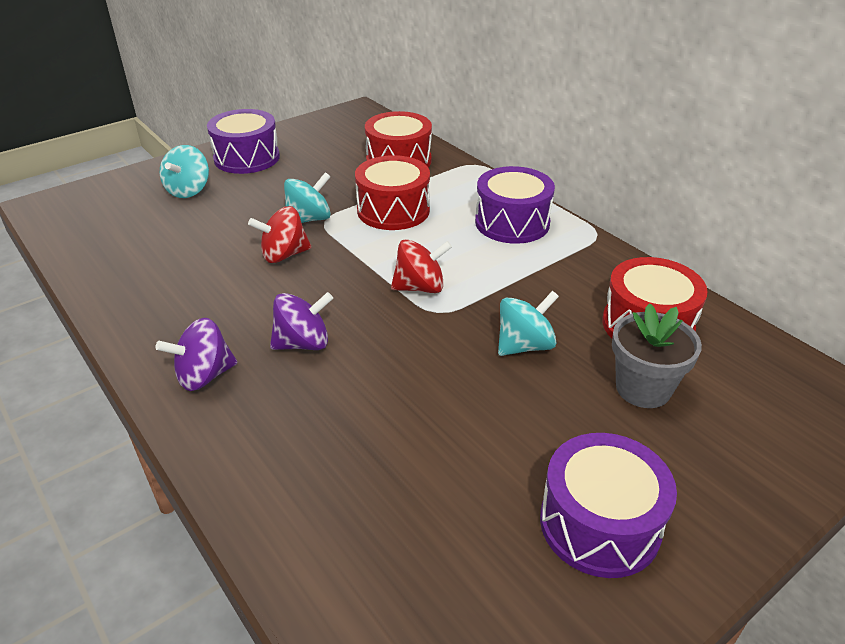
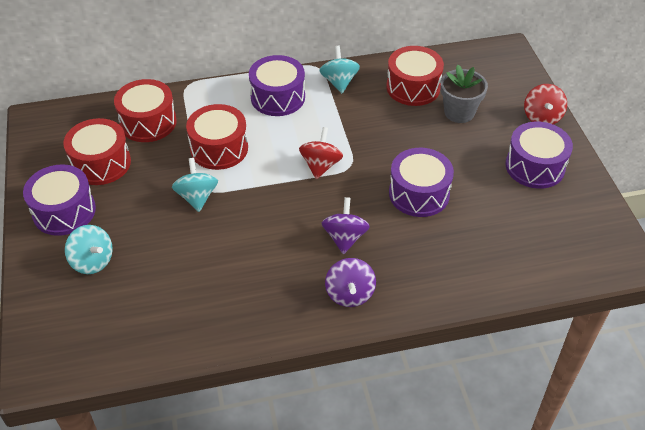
camera: 65 degrees left, 10 degrees up
red spinning top [248,206,311,263] -> red spinning top moved to [524,84,567,125]
turquoise spinning top [498,291,559,356] -> turquoise spinning top moved to [319,46,360,93]
none -> red drum [63,118,131,185]
none -> purple drum [389,148,454,217]

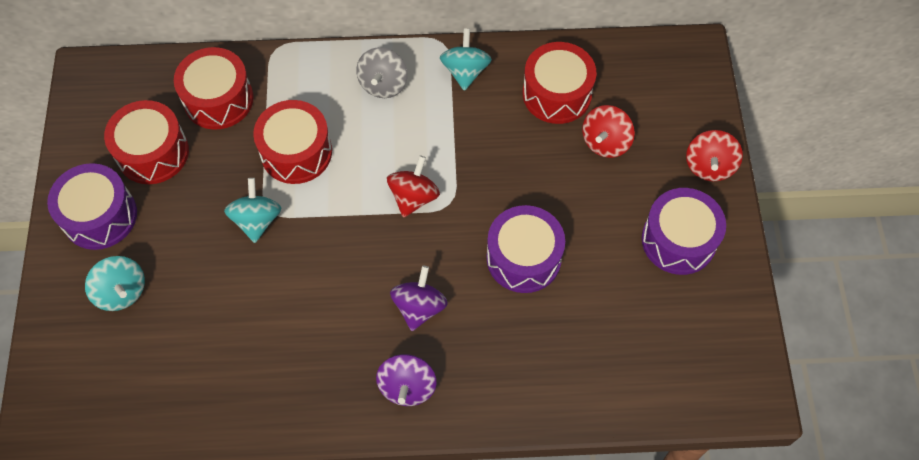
camera: 10 degrees right, 15 degrees up
purple drum [249,55,305,116] -> grey spinning top [356,47,407,98]
grey flower pot [441,64,488,123] -> red spinning top [582,105,635,158]

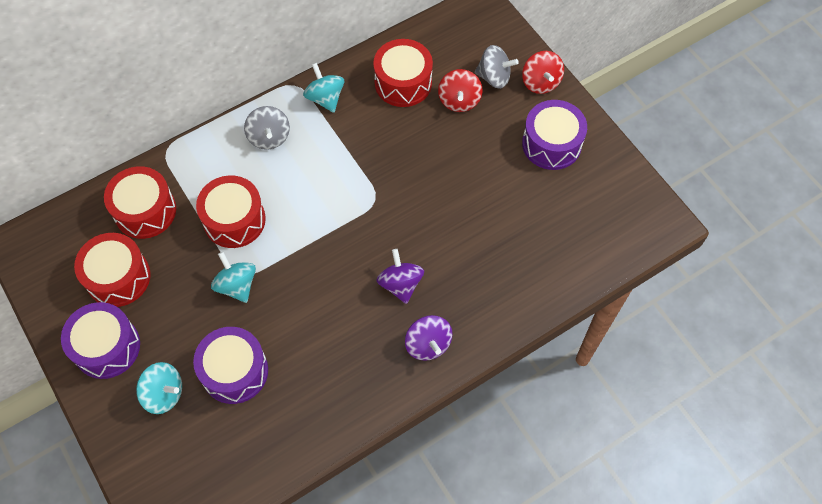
camera: 30 degrees left, 0 degrees up
red spinning top [387,155,440,218] -> none
purple drum [486,205,565,293] -> purple drum moved to [193,327,268,404]
none -> grey spinning top [475,45,519,89]

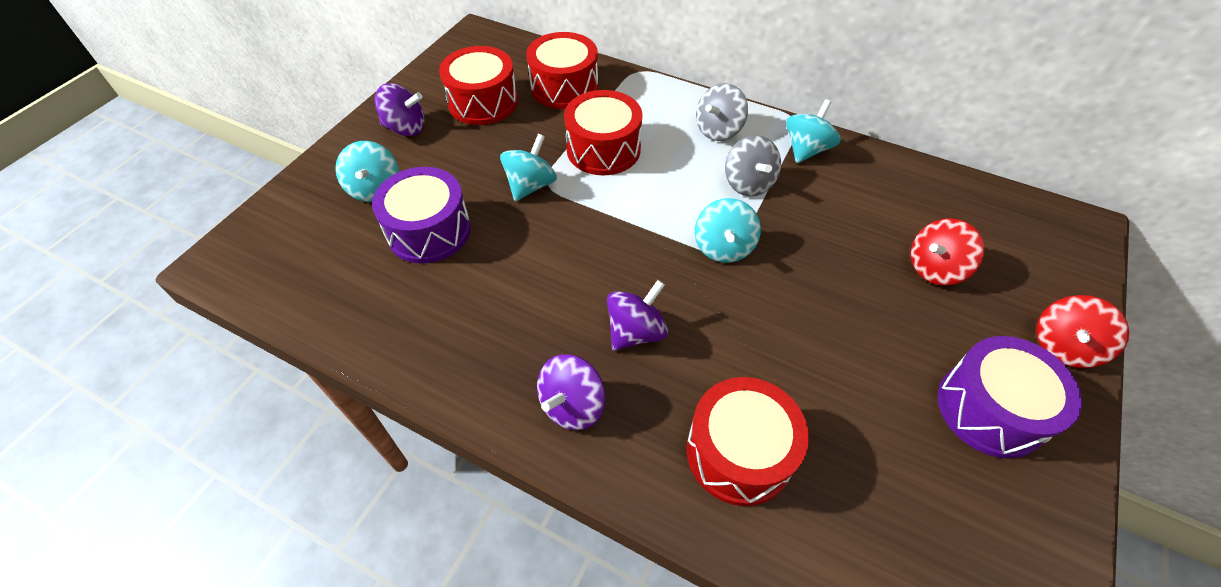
camera: 60 degrees right, 10 degrees down
purple drum [61,302,140,379] -> purple spinning top [375,83,425,136]
red drum [373,39,433,107] -> red drum moved to [687,377,809,506]
grey spinning top [475,45,519,89] -> grey spinning top moved to [725,135,781,196]
none -> turquoise spinning top [695,198,761,263]

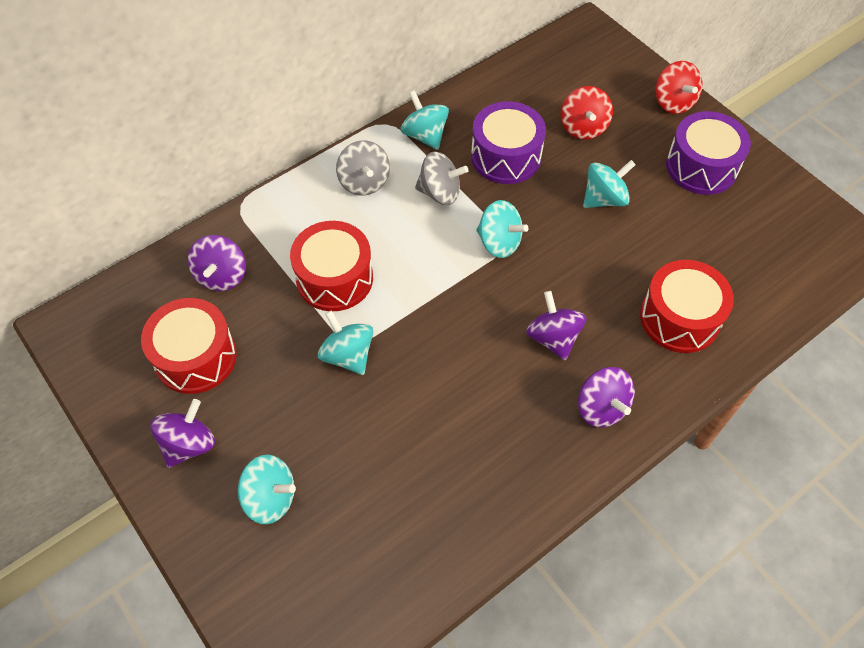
camera: 65 degrees left, 5 degrees up
purple drum [372,167,471,264] -> purple drum moved to [471,101,546,184]
red drum [526,32,598,109] -> purple spinning top [188,235,246,291]
none -> turquoise spinning top [583,160,636,208]

